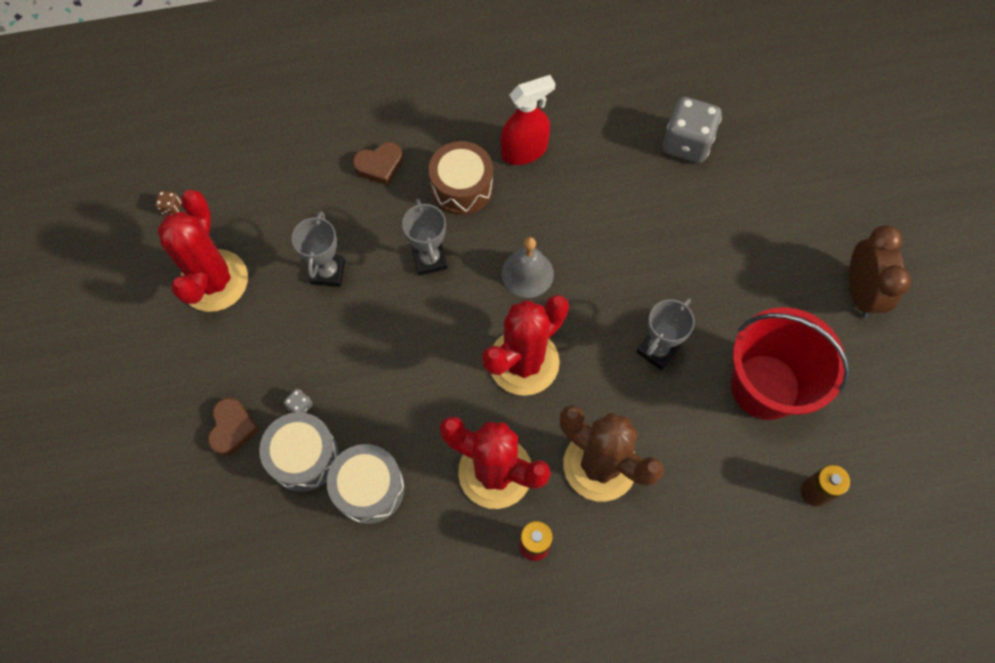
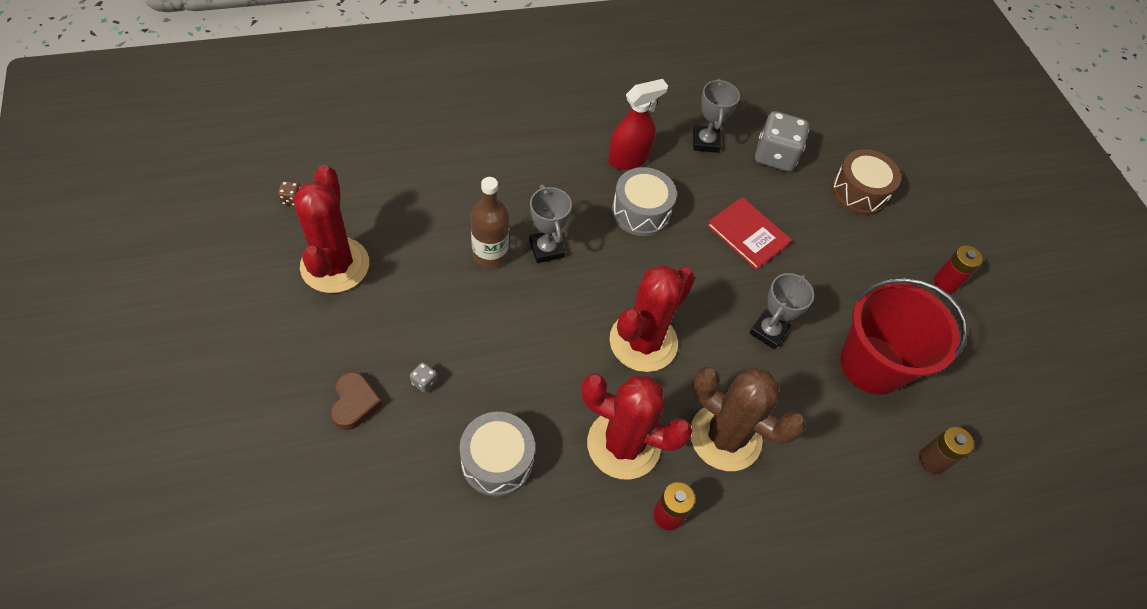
camera: 10 degrees left, 10 degrees down
grey drum [259,412,339,492] -> grey drum moved to [612,167,677,236]
grey trophy [292,211,345,287] -> grey trophy moved to [693,79,740,153]
brown heart [353,142,403,185] -> none
brown drum [429,141,493,215] -> brown drum moved to [831,149,901,215]
grey bell [502,237,554,298] -> none
brown clock [849,225,911,318] -> red battery [934,245,983,293]
none -> brown bottle [471,177,509,268]
none -> red book [707,197,792,270]

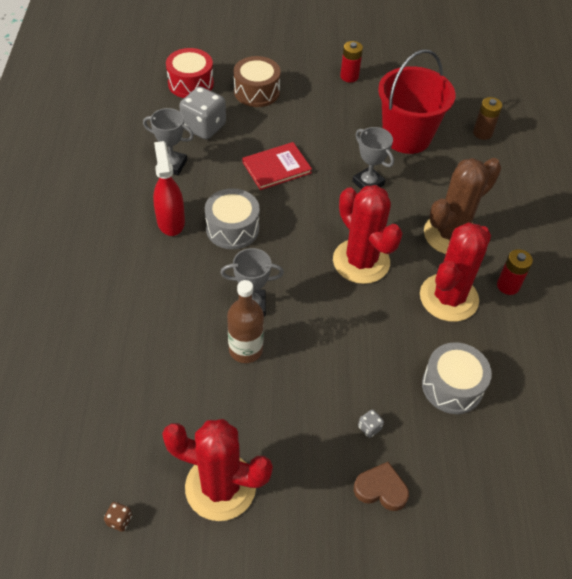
camera: 70 degrees left, 5 degrees down
none -> red drum [166,48,214,98]

